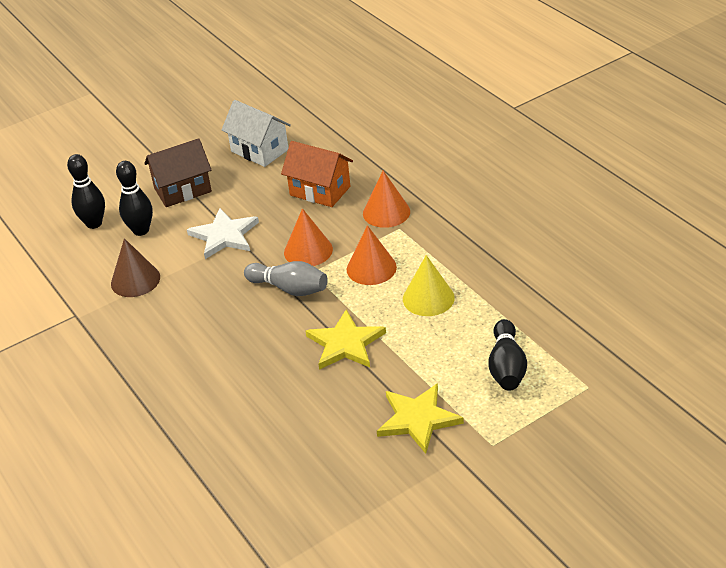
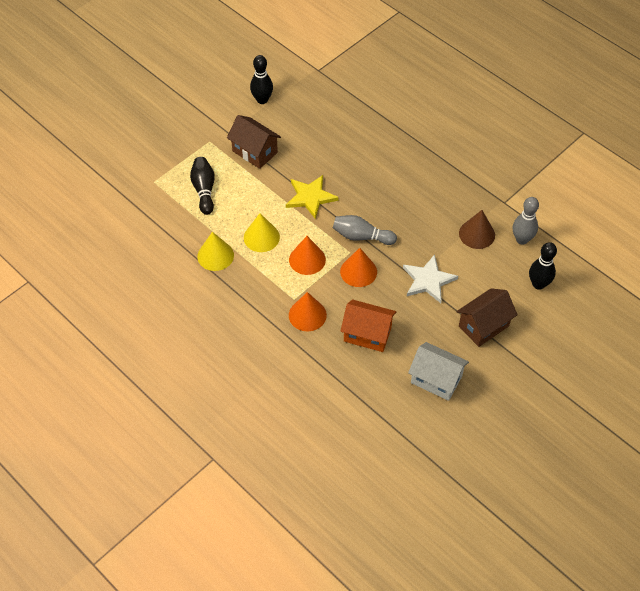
camera: 165 degrees right, 15 degrees up
black bowling pin [116,161,153,236] -> black bowling pin moved to [250,55,273,104]
yellow star [377,383,464,454] -> brown house [227,115,281,169]
none -> yellow cone [197,232,234,271]
none -> grey bowling pin [513,197,539,245]

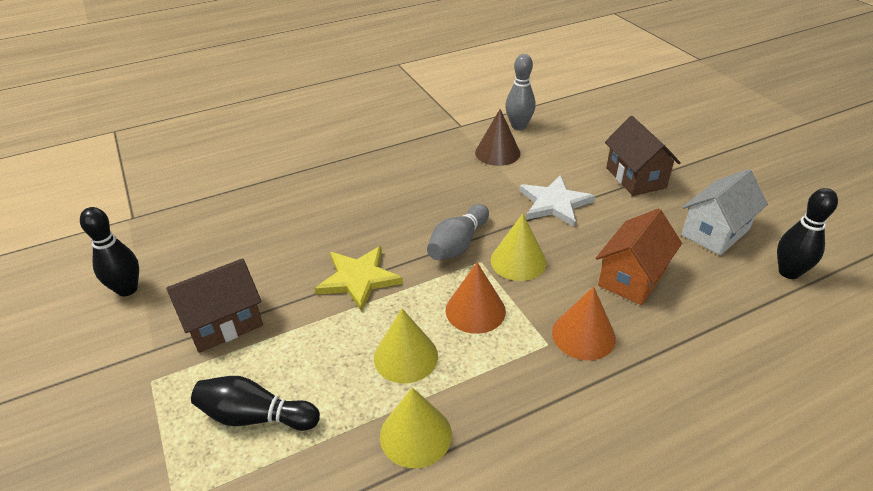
camera: 70 degrees left, 15 degrees down
orange cone [340,248,377,287] -> yellow cone [491,214,546,281]
black bowling pin [529,242,557,290] -> black bowling pin moved to [777,188,838,279]

